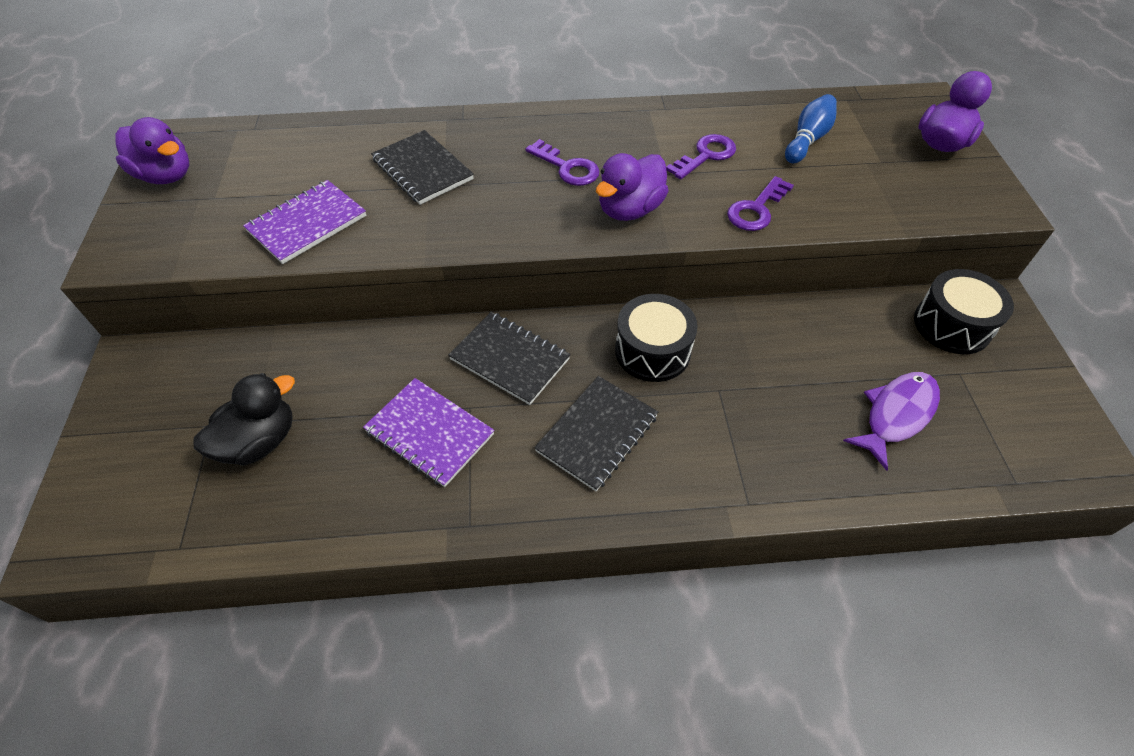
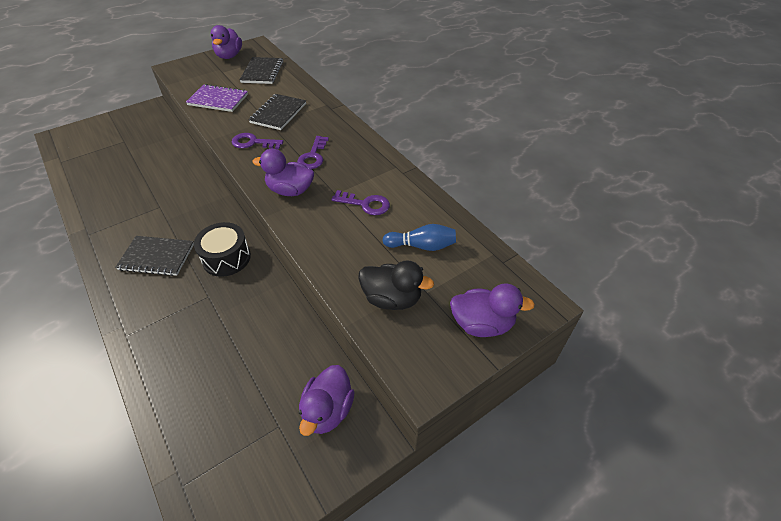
camera: 60 degrees right, 5 degrees down
black duck [193,373,295,465] -> black duck moved to [358,260,434,310]
purple notebook [363,378,494,487] -> none
black notebook [448,312,571,405] -> black notebook moved to [240,57,283,84]
purple key [727,176,794,231] -> purple key moved to [232,133,283,149]
purple fish [843,372,940,471] -> none
black drum [914,269,1014,354] -> purple duck [299,365,355,436]

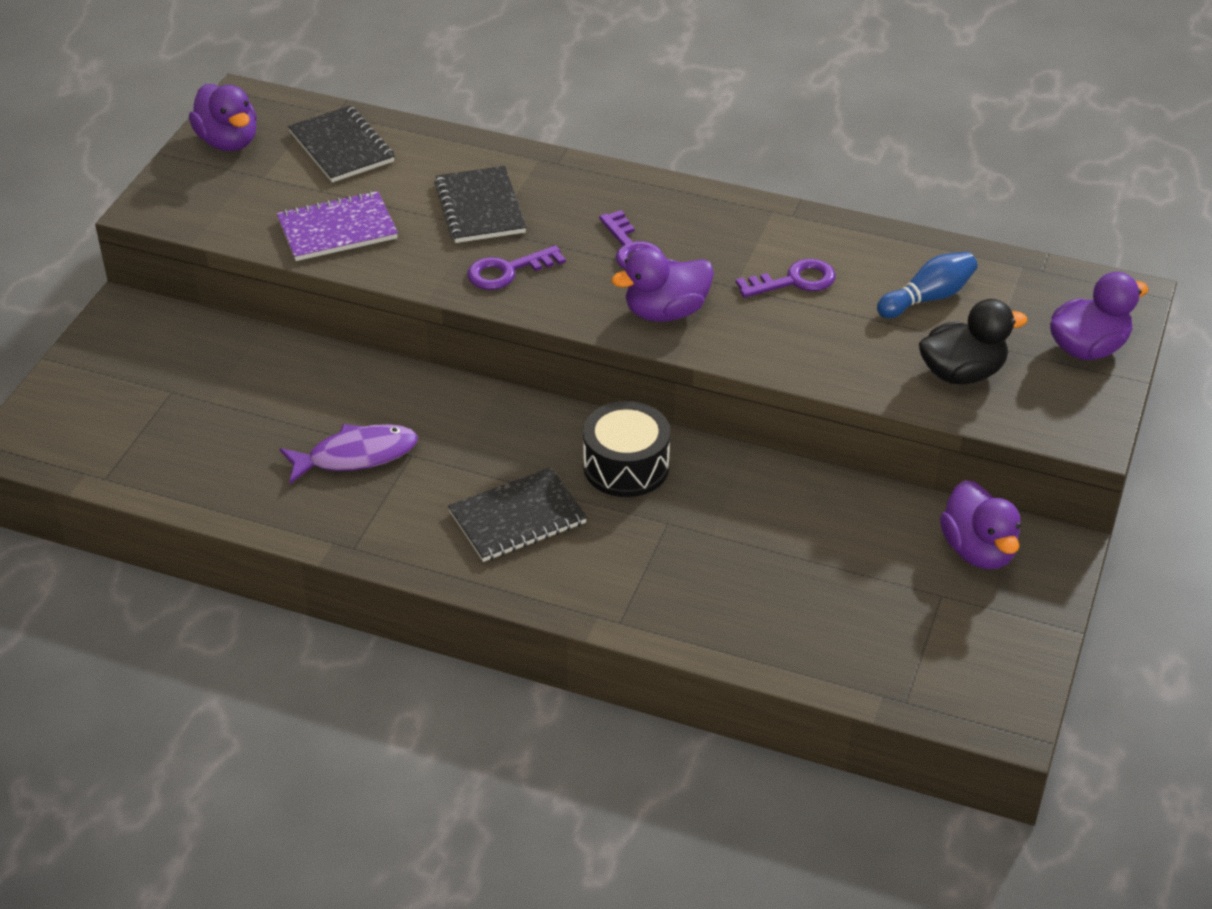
camera: 35 degrees left, 5 degrees down
none -> purple fish [280,424,418,484]

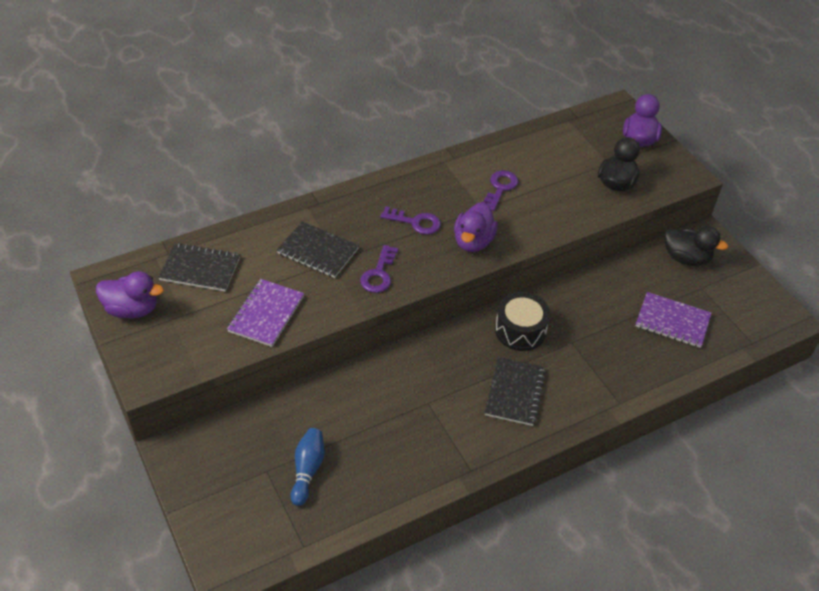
camera: 50 degrees left, 5 degrees up
purple fish [280,424,418,484] -> none
blue bowling pin [877,252,978,318] -> blue bowling pin moved to [290,428,325,506]
purple duck [940,480,1021,569] -> black duck [664,226,728,266]
none -> purple notebook [636,292,712,348]

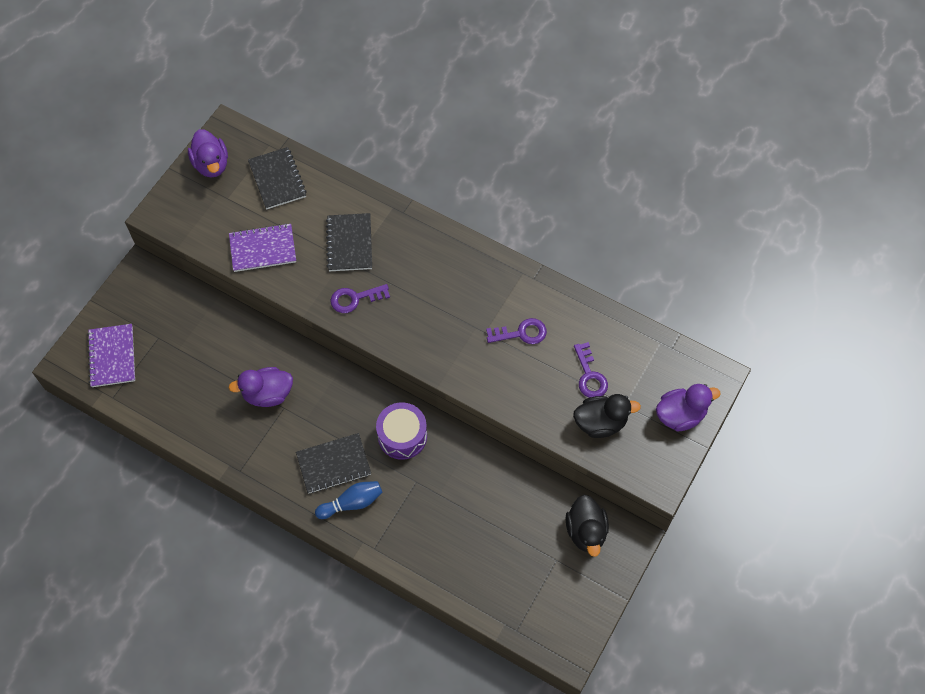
camera: 60 degrees right, 15 degrees up
blue bowling pin [290,428,325,506] -> blue bowling pin moved to [315,481,383,519]
purple key [380,206,441,235] -> purple key moved to [574,342,608,398]
purple duck [454,202,498,252] -> purple duck moved to [229,367,293,407]
black drum [495,292,550,351] -> purple drum [376,402,427,460]
purple notebook [636,292,712,348] -> purple notebook moved to [87,324,135,387]

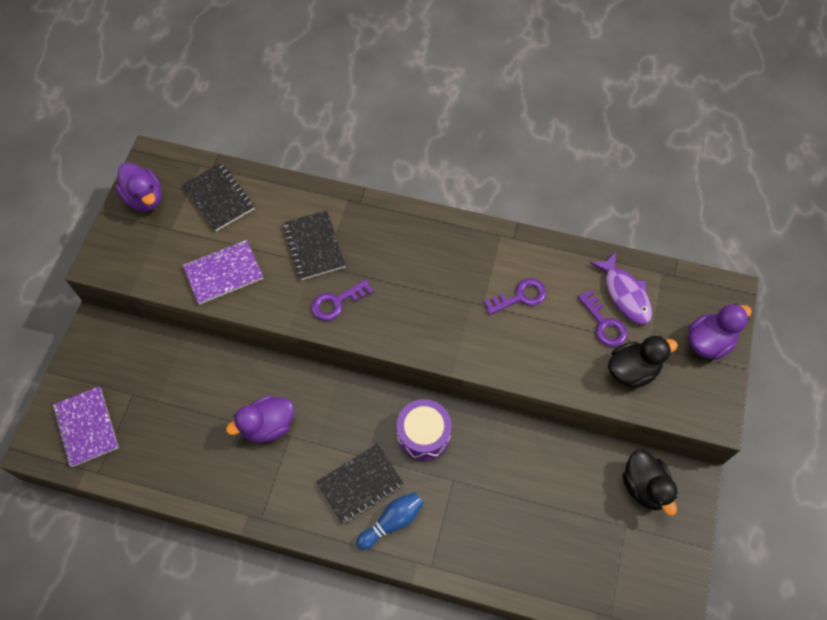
camera: 15 degrees left, 0 degrees up
none -> purple fish [590,252,652,325]

